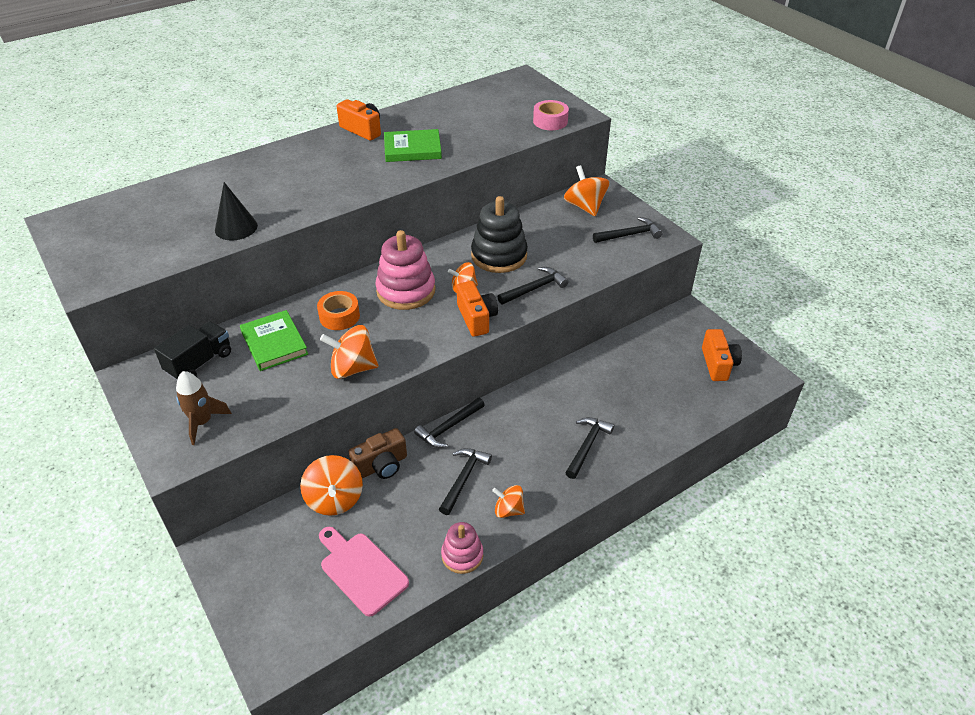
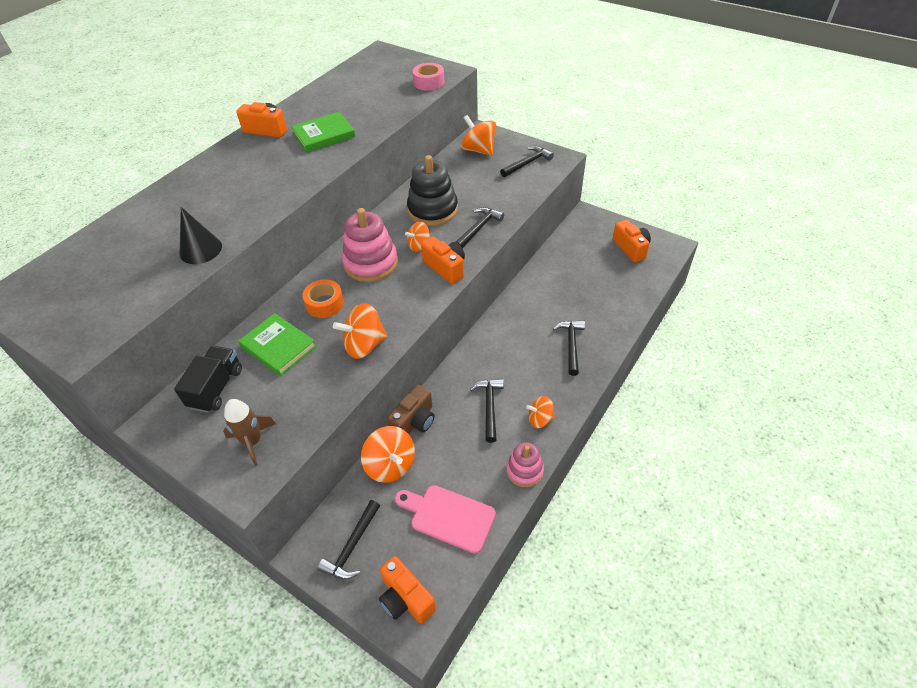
camera: 20 degrees left, 5 degrees up
black hammer [414,398,485,448] -> black hammer moved to [318,500,380,580]
none -> orange camera [379,556,436,624]

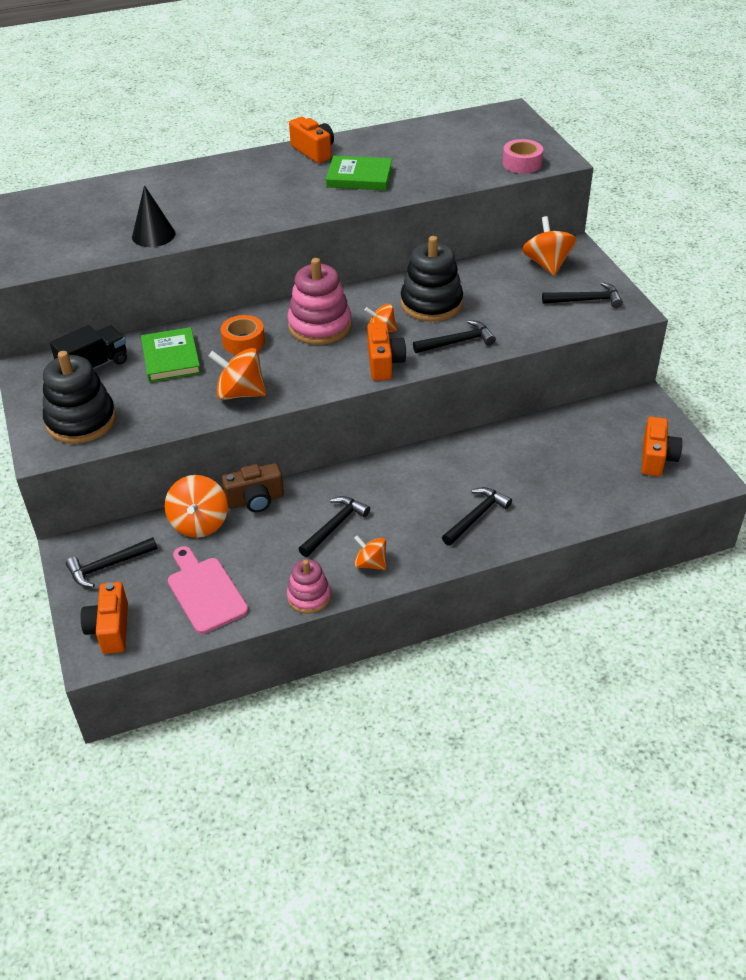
camera: 35 degrees right, 5 degrees down
brown rocket [223,399,276,466] -> black stacking toy [43,351,116,444]

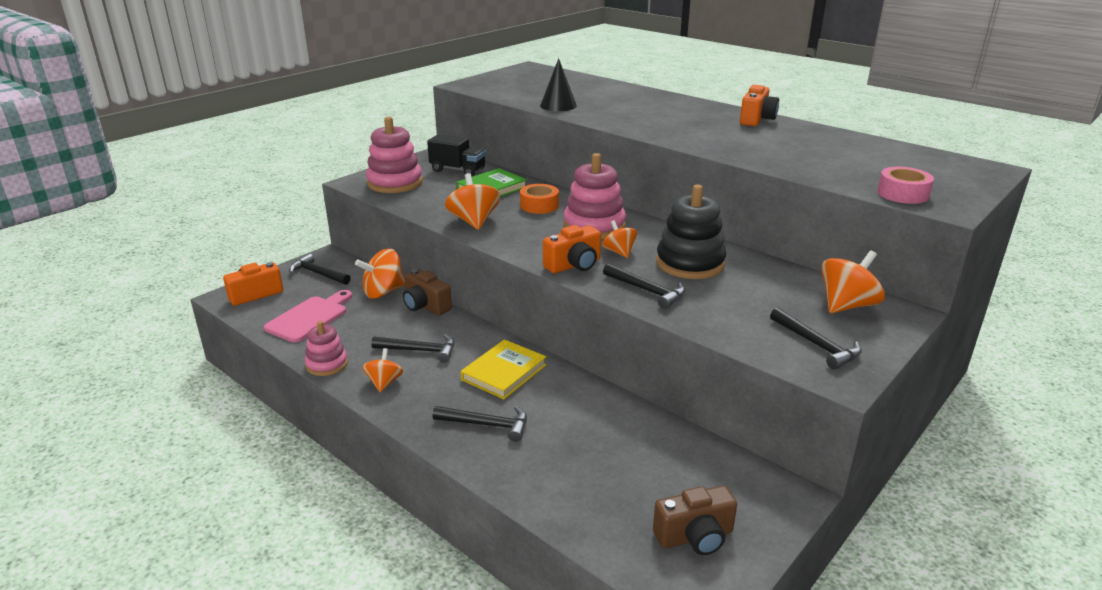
camera: 60 degrees right, 15 degrees down
black stacking toy [43,351,116,444] -> pink stacking toy [366,116,423,193]
green book [326,156,392,190] -> none
orange camera [641,417,682,476] -> brown camera [653,486,737,555]
none -> yellow book [460,339,546,399]

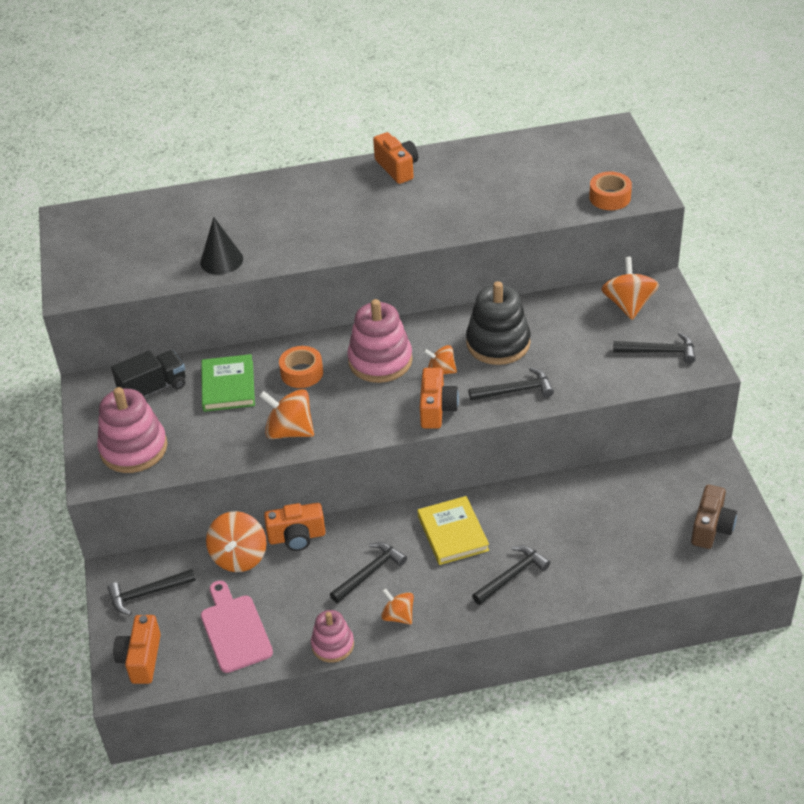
camera: 50 degrees left, 15 degrees up
brown camera [403,269,452,315] -> orange camera [264,503,326,551]
pink tape [877,167,934,204] -> orange tape [589,172,632,210]

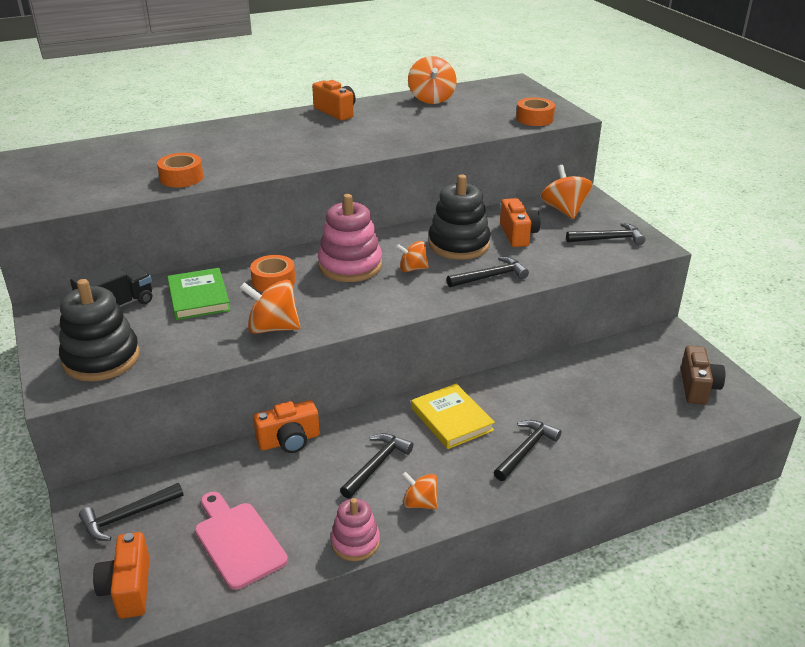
camera: 15 degrees left, 10 degrees down
pink stacking toy [97,387,167,473] -> black stacking toy [59,279,140,381]
black cone [200,217,243,275] -> orange tape [157,153,204,187]
orange spinning top [206,511,267,572] -> orange spinning top moved to [408,56,457,104]
orange camera [420,368,459,429] -> orange camera moved to [500,198,540,247]

